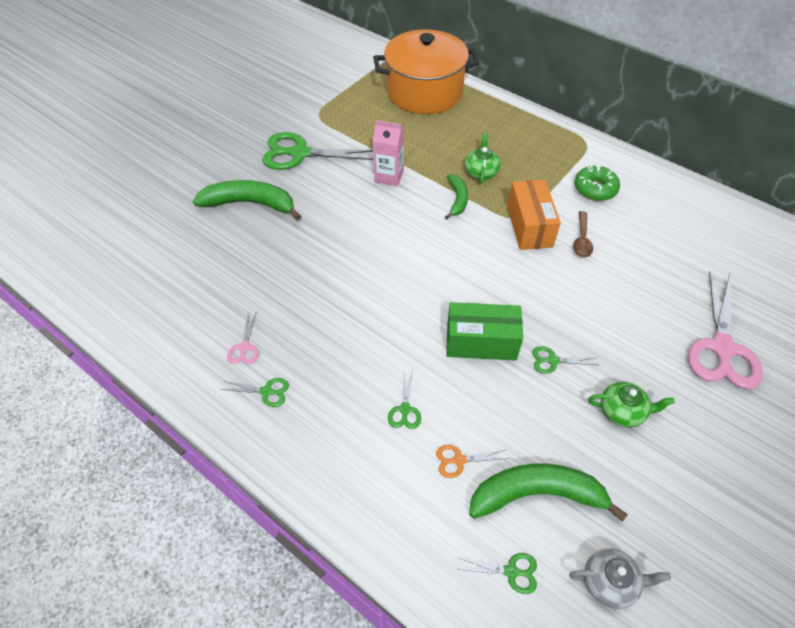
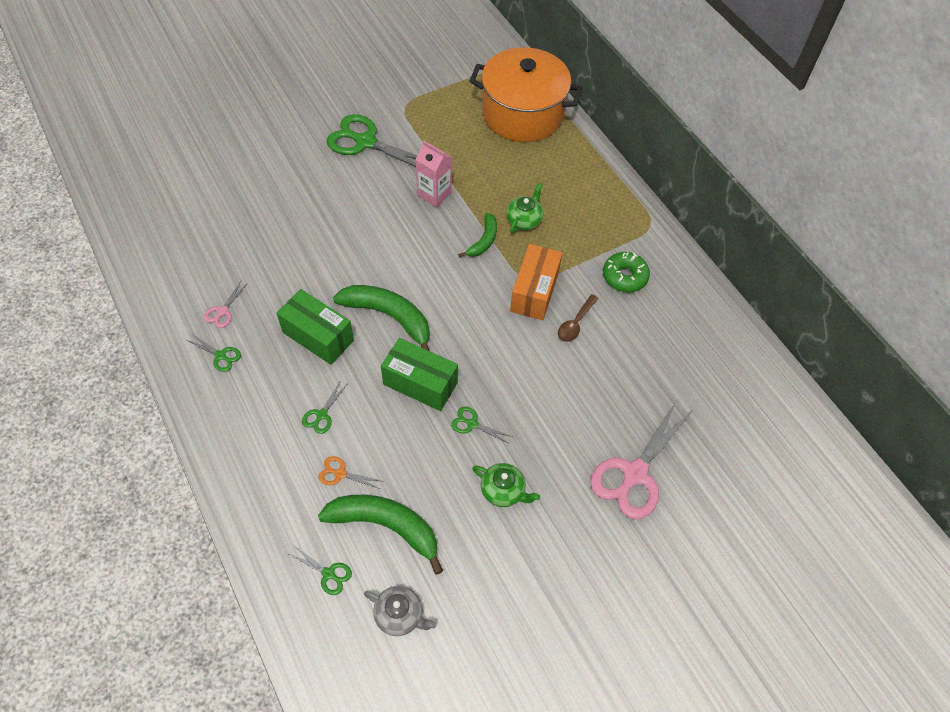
camera: 20 degrees right, 5 degrees up
green banana [193,180,301,220] -> green banana moved to [333,285,430,351]
none -> green box [277,289,354,365]

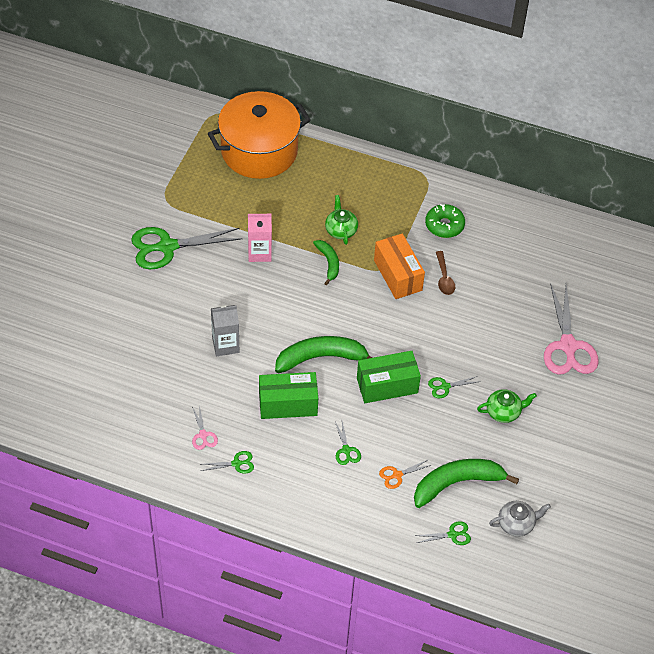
camera: 40 degrees left, 5 degrees down
none -> grey carton [211,305,239,356]

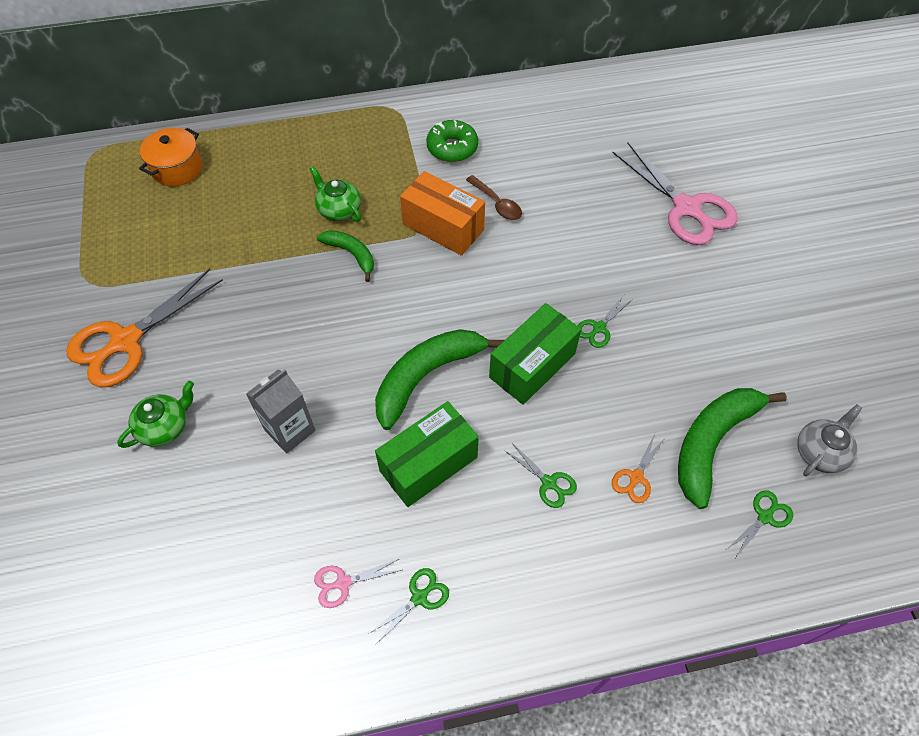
camera: 30 degrees left, 5 degrees up
green scissors [131,227,243,269] -> orange scissors [66,269,223,387]
pink scissors [192,405,218,450] -> pink scissors turned 120 degrees clockwise [314,559,401,608]
orange pot [208,91,311,179] -> orange pot [139,128,202,187], size x0.49
pink carton [248,214,272,262] -> none
green teapot [477,389,537,423] -> green teapot moved to [117,381,194,448]

